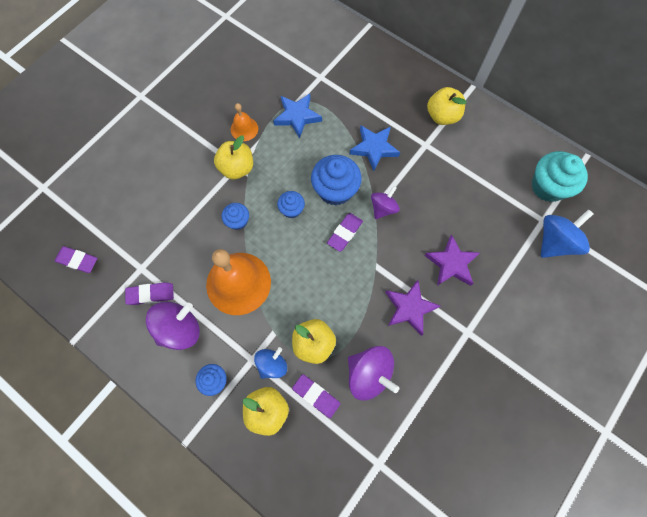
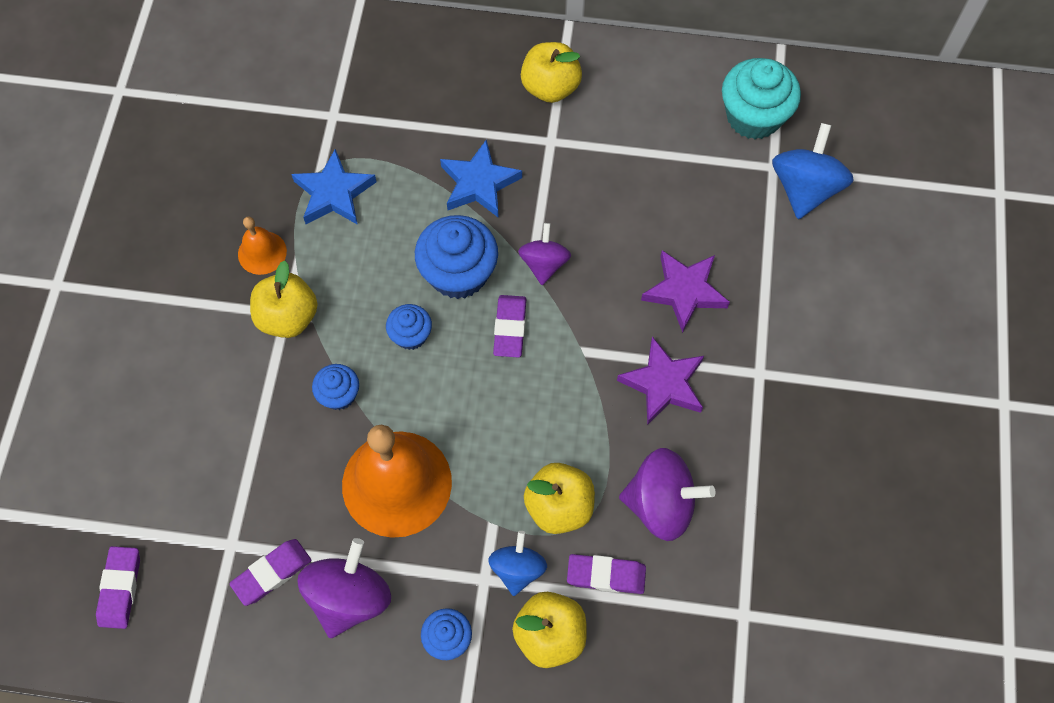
camera: 30 degrees left, 5 degrees down
purple eraser [55,246,97,273] -> purple eraser turned 75 degrees counterclockwise [96,546,140,629]

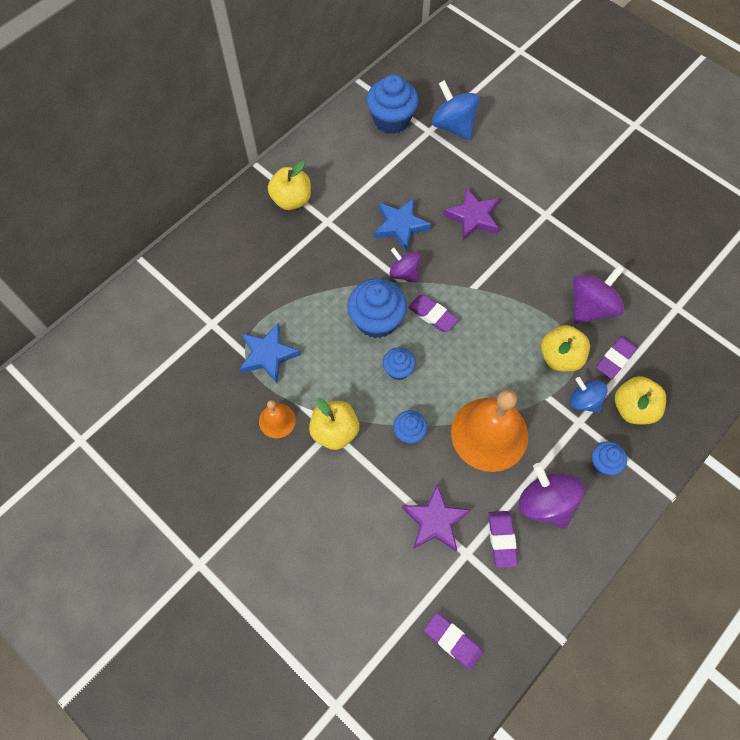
camera: 55 degrees left, 0 degrees up
blue star [440,140,522,218] -> blue star moved to [374,198,431,251]
purple star [617,336,704,425] -> purple star moved to [402,484,471,552]
turquoise cupcake [722,58,801,139] -> blue cupcake [366,75,419,134]

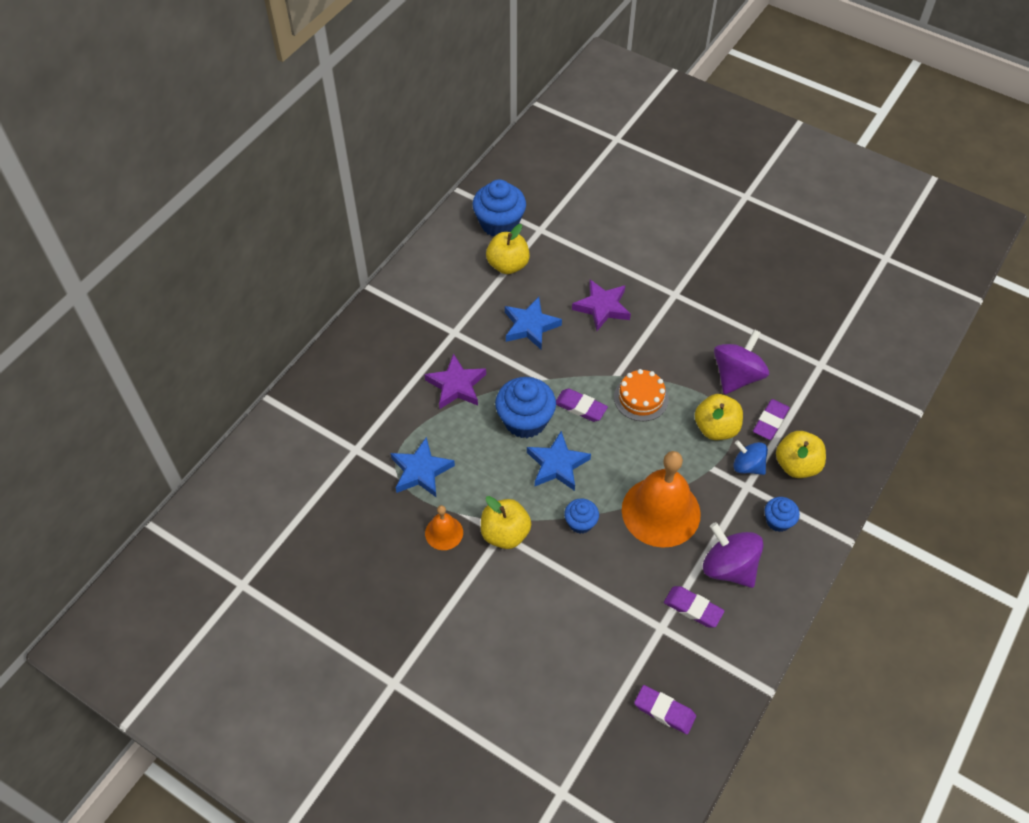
camera: 10 degrees left, 10 degrees down
yellow apple [268,161,311,210] -> yellow apple moved to [486,224,530,274]
blue cupcake [383,347,416,380] -> blue star [527,431,591,491]
purple spinning top [389,248,421,283] -> none
purple star [402,484,471,552] -> purple star moved to [425,353,486,409]
blue spinning top [432,80,480,140] -> none
purple eraser [488,511,518,568] -> purple eraser turned 45 degrees counterclockwise [664,586,724,627]
none -> orange cake [614,369,669,421]

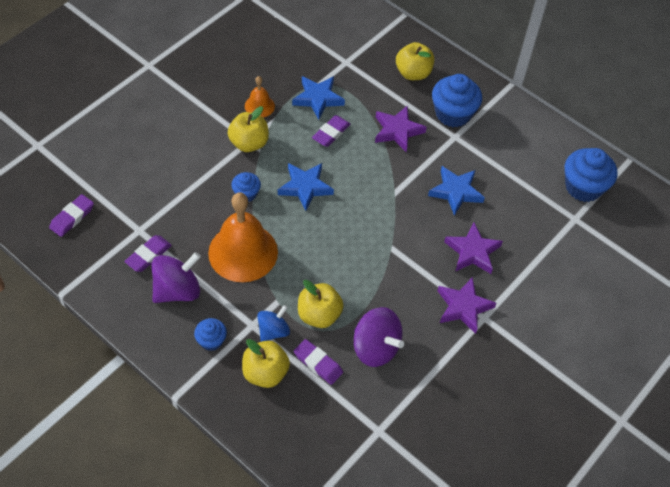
camera: 95 degrees right, 0 degrees up
yellow apple [486,224,530,274] -> yellow apple moved to [396,42,434,80]
blue cupcake [495,377,556,438] -> blue cupcake moved to [432,74,482,127]
purple eraser [556,388,608,422] -> purple eraser moved to [312,115,351,147]
orange cake [614,369,669,421] -> none
none -> purple star [437,277,496,334]

